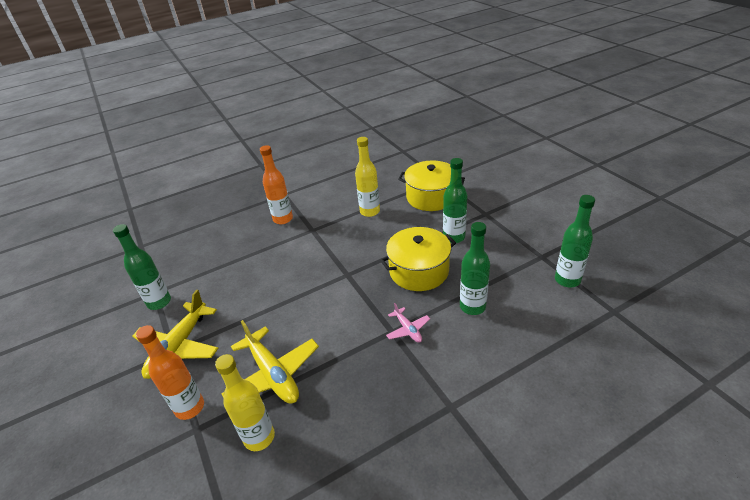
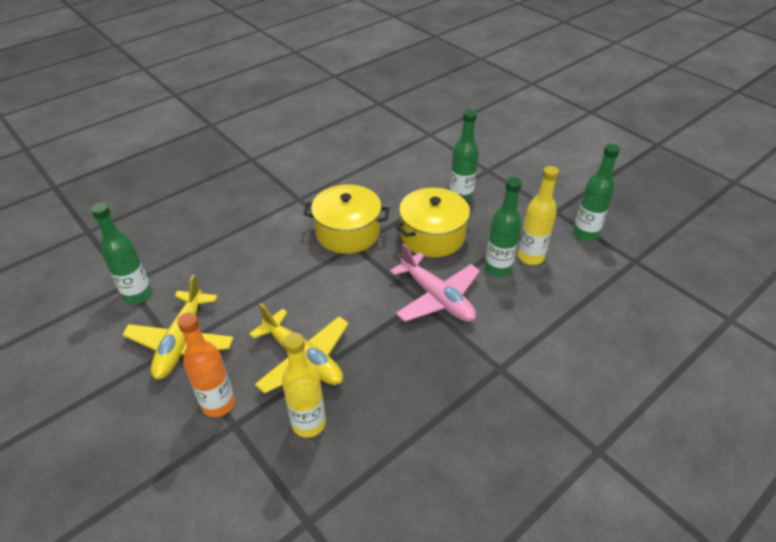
camera: 15 degrees left, 5 degrees up
orange bottle [260,145,293,224] -> none
yellow bottle [355,137,380,217] -> yellow bottle moved to [518,166,559,265]
pink plane [386,303,430,343] -> pink plane [390,244,480,322], size x2.00
yellow pot [398,161,465,211] -> yellow pot moved to [303,184,389,254]

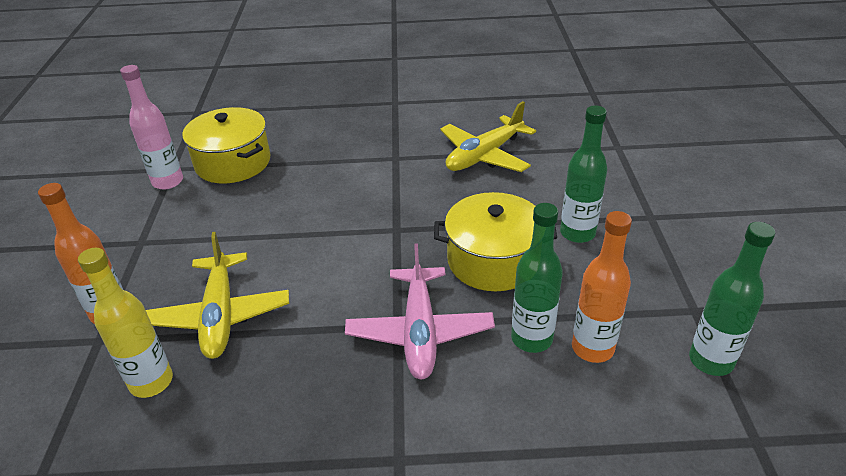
camera: 40 degrees right, 5 degrees down
green bottle [91,203,152,304] -> pink bottle [120,65,183,189]
yellow plane [122,275,234,379] -> yellow plane moved to [440,101,536,172]
yellow pot [303,184,389,254] -> yellow pot moved to [182,107,271,184]
yellow bottle [518,166,559,265] -> orange bottle [572,211,632,363]

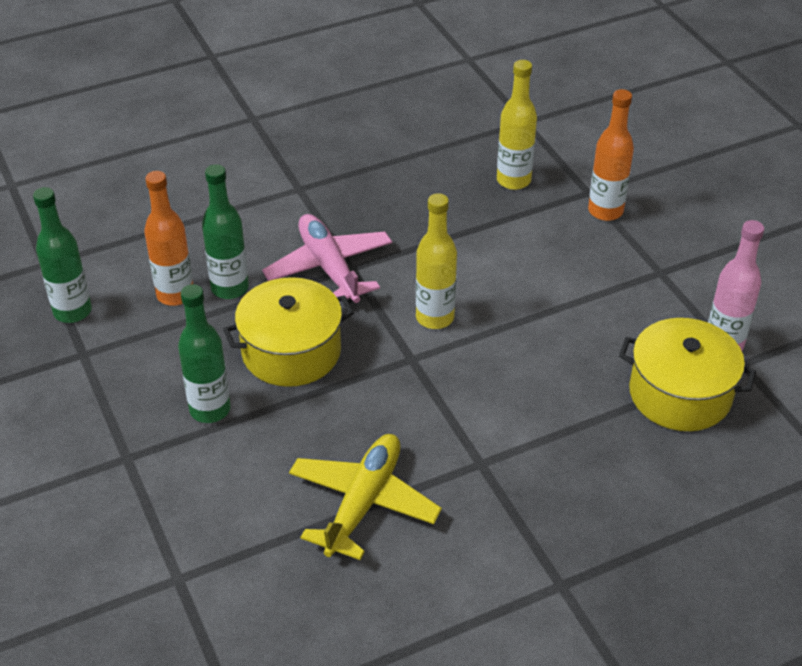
camera: 155 degrees right, 5 degrees up
yellow plane [146,232,289,359] -> none
none -> yellow bottle [416,193,457,329]

